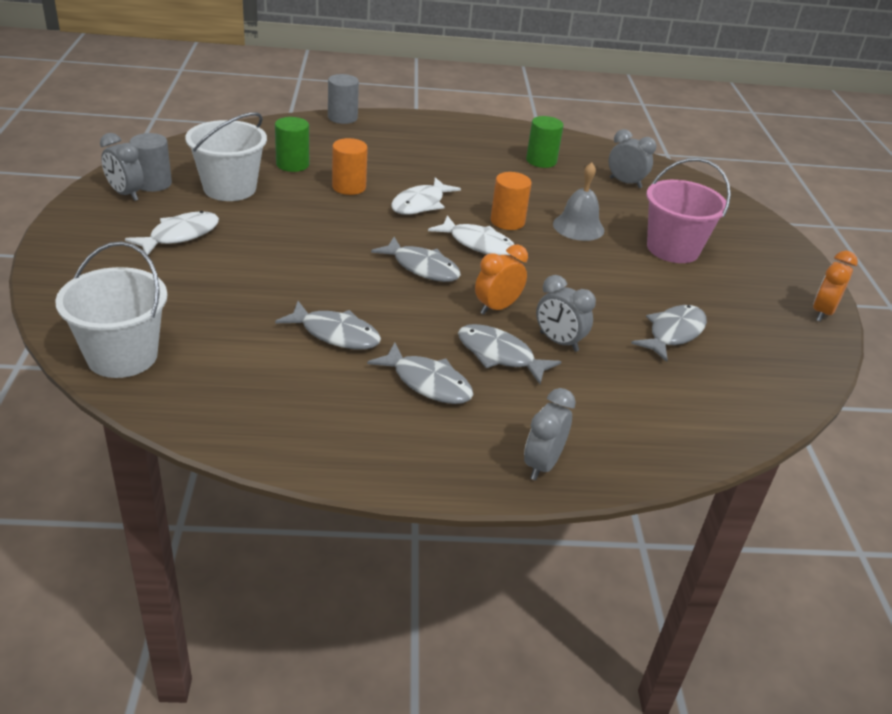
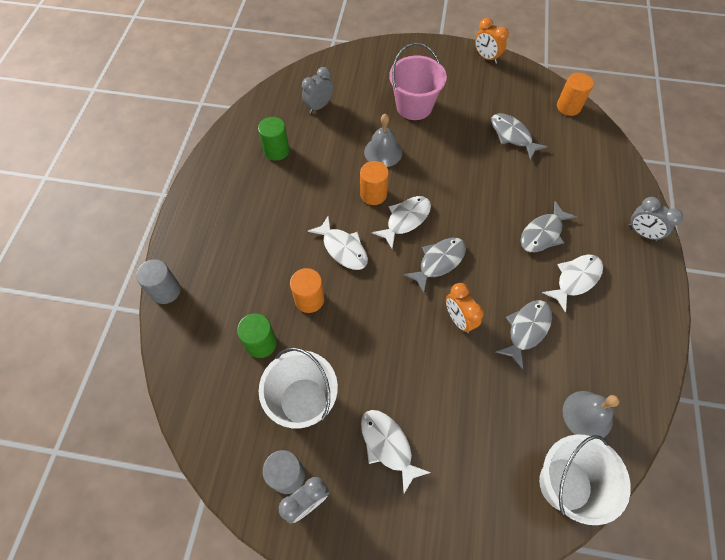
camera: 75 degrees left, 25 degrees up
grey fish [367,343,473,404] -> white fish [542,255,603,313]
orange clock [475,244,528,314] -> orange clock moved to [446,283,484,333]
grey clock [536,275,596,352] -> none
none -> orange cylinder [557,73,594,116]
none -> grey bell [563,391,620,440]

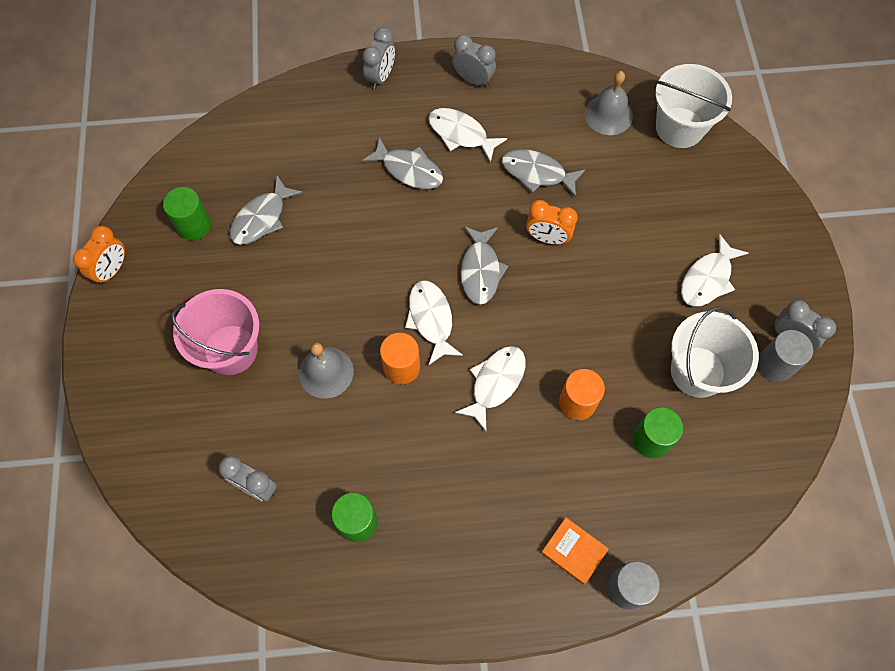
camera: 105 degrees left, 5 degrees up
white fish [372,196,431,249] -> white fish turned 45 degrees clockwise [405,280,463,365]
grey fish [403,238,466,293] -> grey fish turned 120 degrees counterclockwise [461,226,509,305]
orange clock [446,283,484,333] -> orange clock turned 60 degrees clockwise [526,200,578,245]
orange cylinder [557,73,594,116] -> none
none -> green cylinder [163,187,211,240]
none -> grey clock [452,34,496,87]
none -> orange book [541,518,609,585]

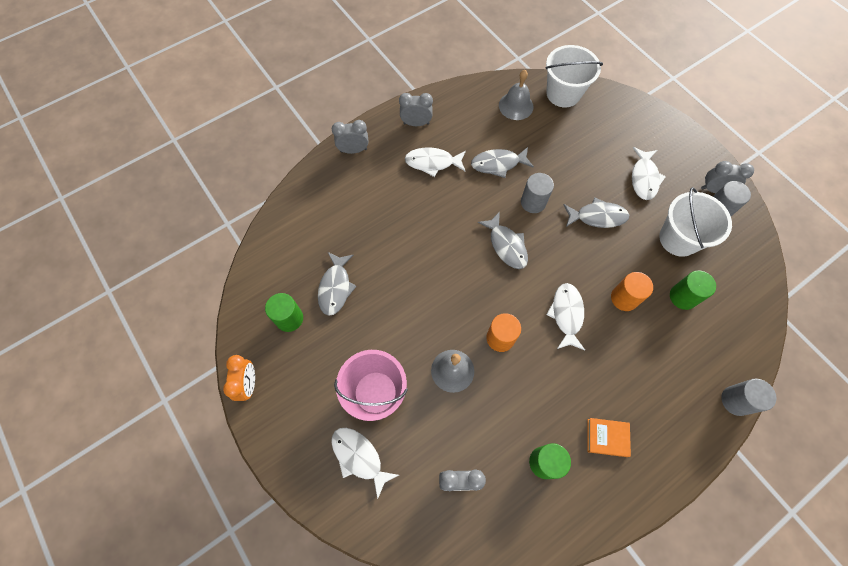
camera: 30 degrees left, 0 degrees up
grey clock [362,27,395,89] -> grey clock turned 90 degrees counterclockwise [332,120,368,154]
grey fish [362,137,443,189] -> grey fish moved to [564,197,629,228]
white fish [405,280,463,365] -> white fish moved to [331,428,399,499]
orange clock [526,200,578,245] -> grey cylinder [521,173,554,213]
orange book [541,518,609,585] -> orange book moved to [587,418,631,457]

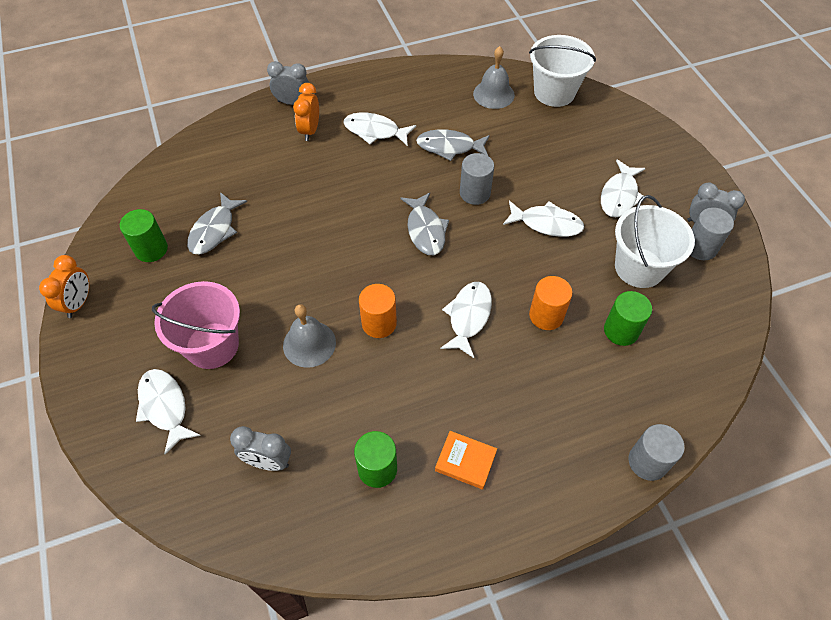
camera: 15 degrees right, 10 degrees down
grey clock [399,93,433,126] -> none
grey fish [564,197,629,228] -> white fish [503,201,584,237]
none -> orange clock [293,83,319,141]

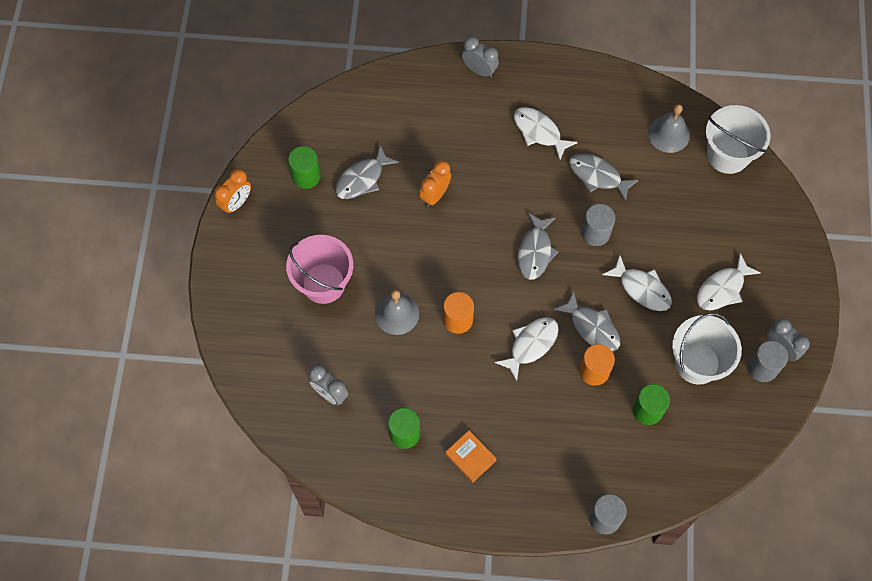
camera: 25 degrees right, 10 degrees up
white fish [136,369,201,454] -> none
orange clock [293,83,319,141] -> orange clock moved to [420,160,451,207]
none -> grey fish [553,290,620,352]

